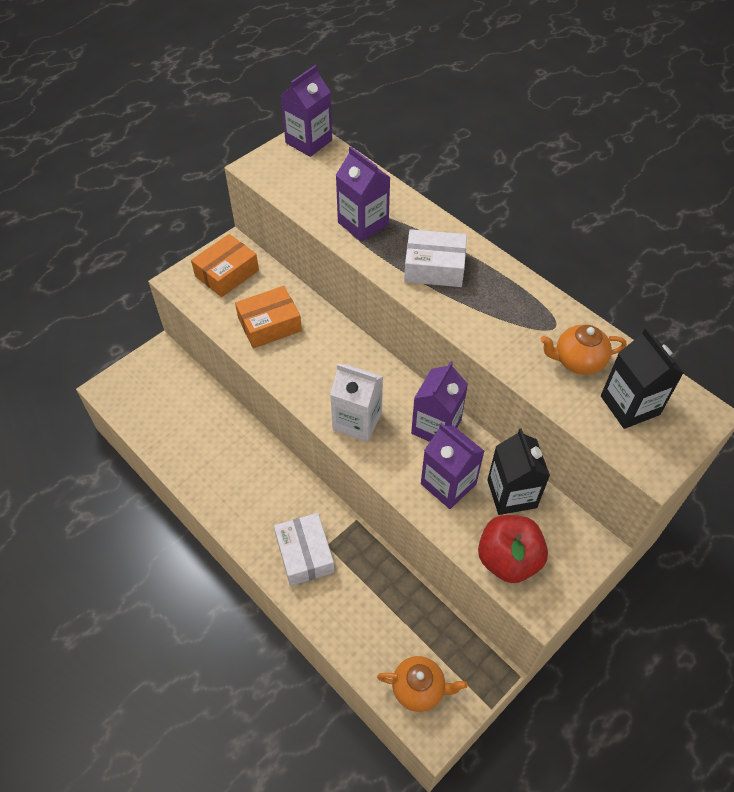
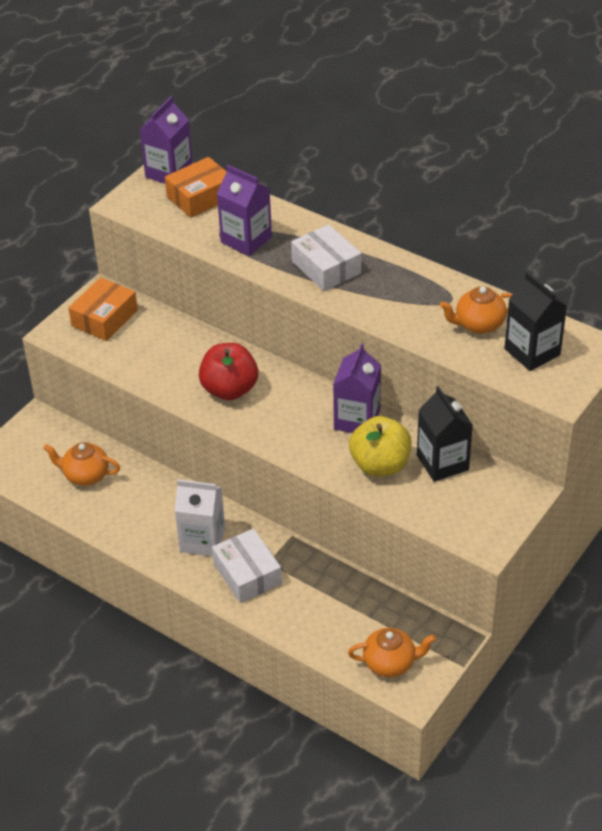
camera: 10 degrees left, 10 degrees down
orange box [235,286,302,348] -> orange box moved to [165,157,227,218]
white carton [330,363,383,442] -> white carton moved to [175,479,225,557]
white box [404,229,467,287] -> white box turned 60 degrees clockwise [291,224,361,291]
purple carton [421,423,484,509] -> yellow apple [349,416,411,477]
red apple [478,515,548,583] -> red apple moved to [199,343,258,400]
none -> orange teapot [43,442,120,486]

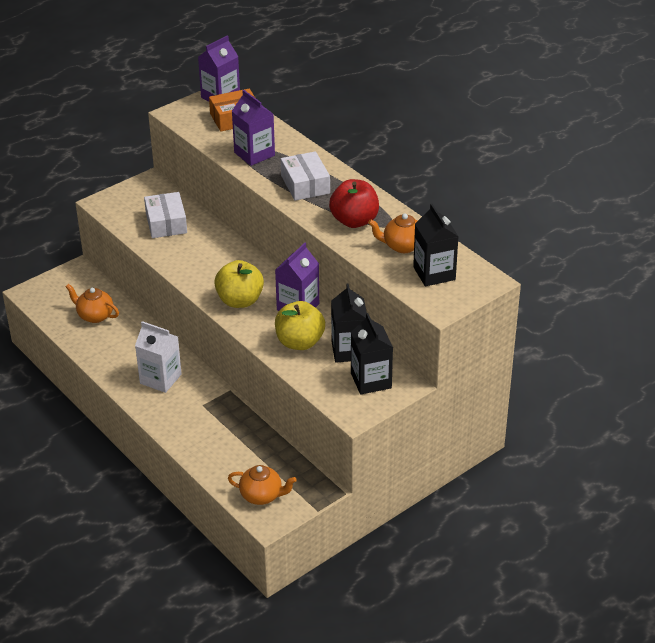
camera: 15 degrees right, 5 degrees down
orange box [68,277,138,341] -> none
red apple [199,343,258,400] -> red apple moved to [329,179,379,228]
white box [212,529,282,603] -> white box moved to [144,192,187,238]
none -> yellow apple [214,260,264,308]
none -> black carton [351,313,393,395]

